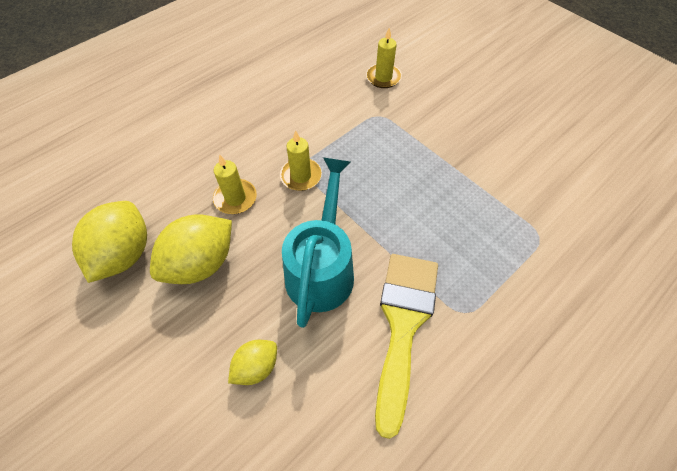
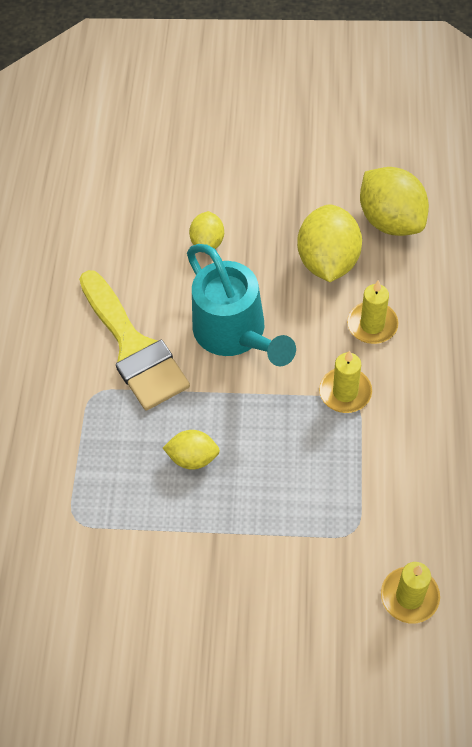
camera: 140 degrees right, 0 degrees up
none -> yellow lemon [163,430,220,470]

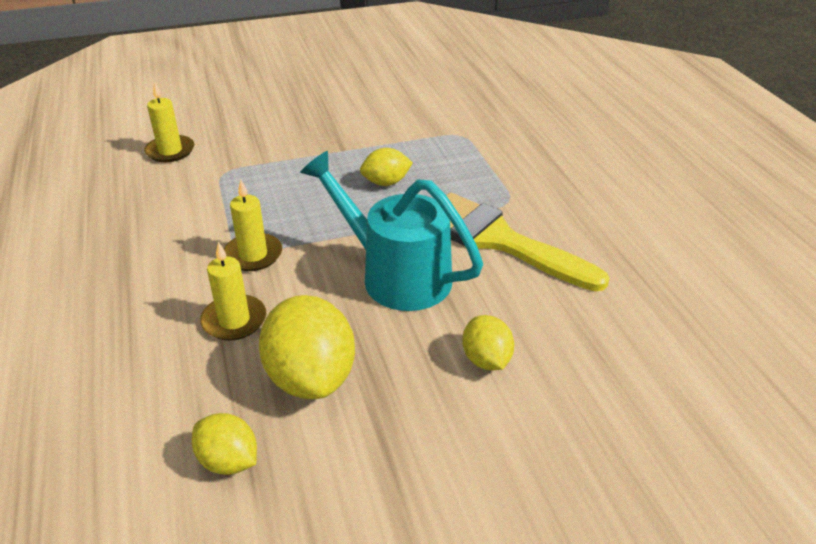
camera: 155 degrees right, 20 degrees down
yellow lemon [360,167,429,236] -> yellow lemon [192,413,257,475], size x0.56

